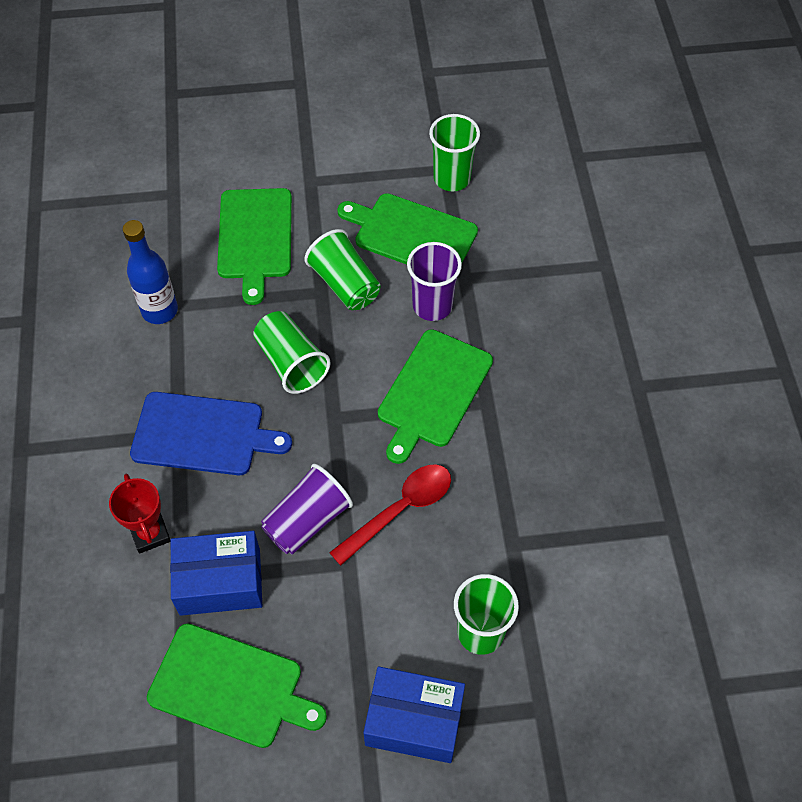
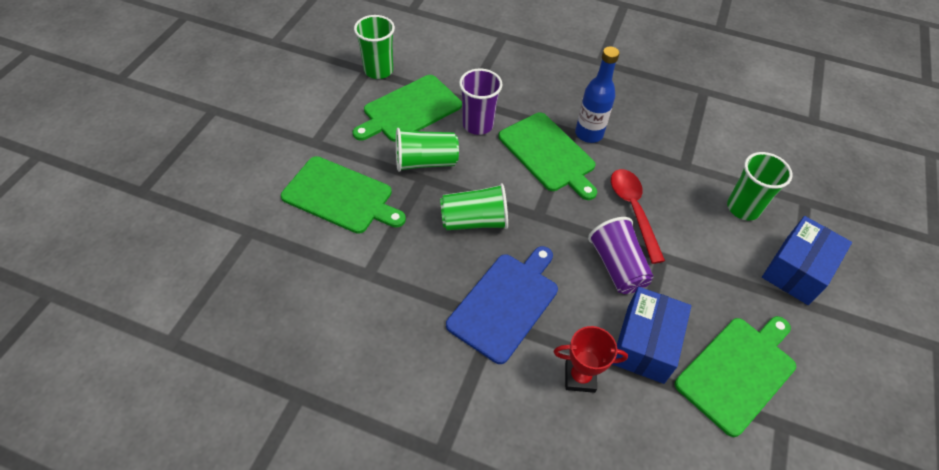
camera: 65 degrees left, 5 degrees down
blue bottle [123,220,178,324] -> blue bottle moved to [575,46,620,143]

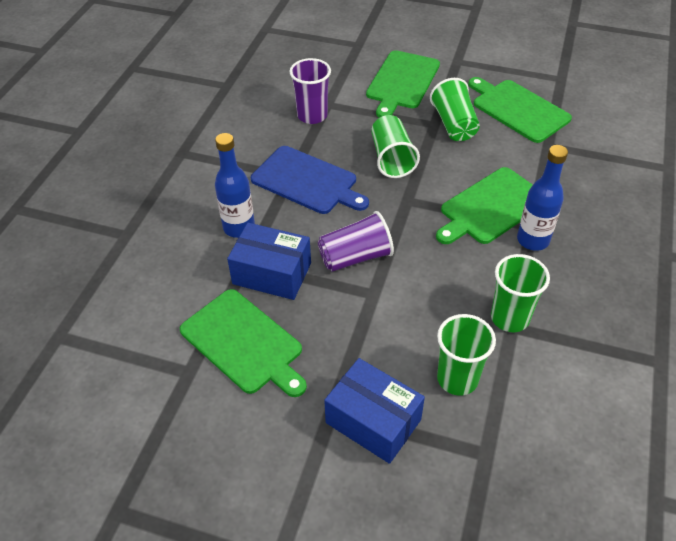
camera: 90 degrees right, 5 degrees down
green cup [354,15,395,79] -> green cup moved to [491,254,550,332]
purple cup [459,69,503,135] -> purple cup moved to [289,58,331,124]
red trophy [554,326,628,393] -> blue bottle [215,133,255,238]
red spoon [611,169,665,264] -> none

